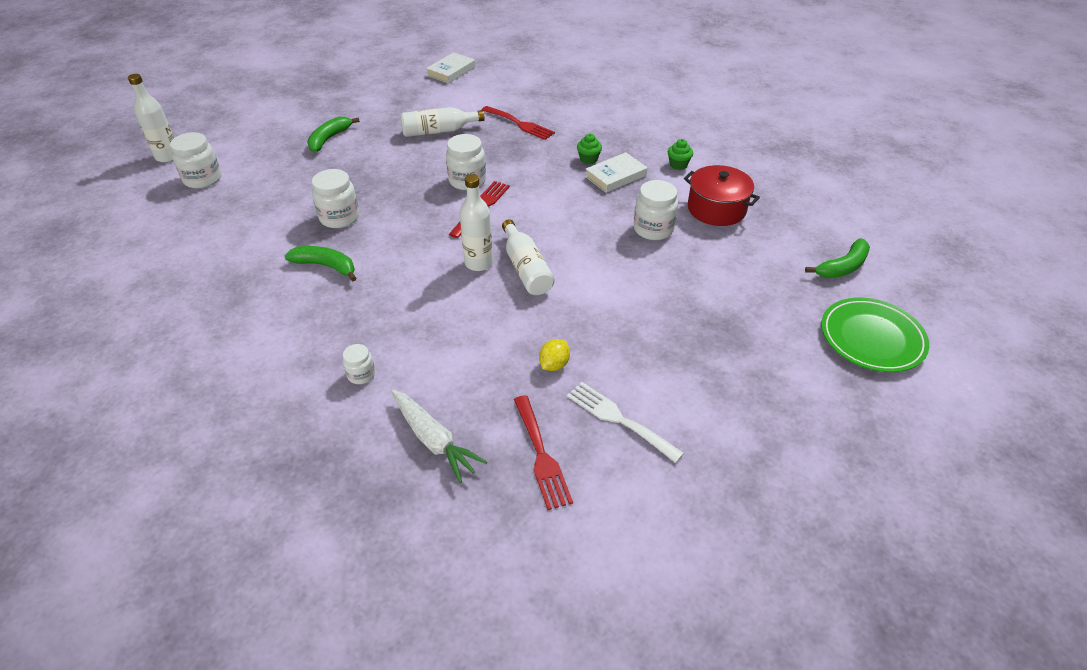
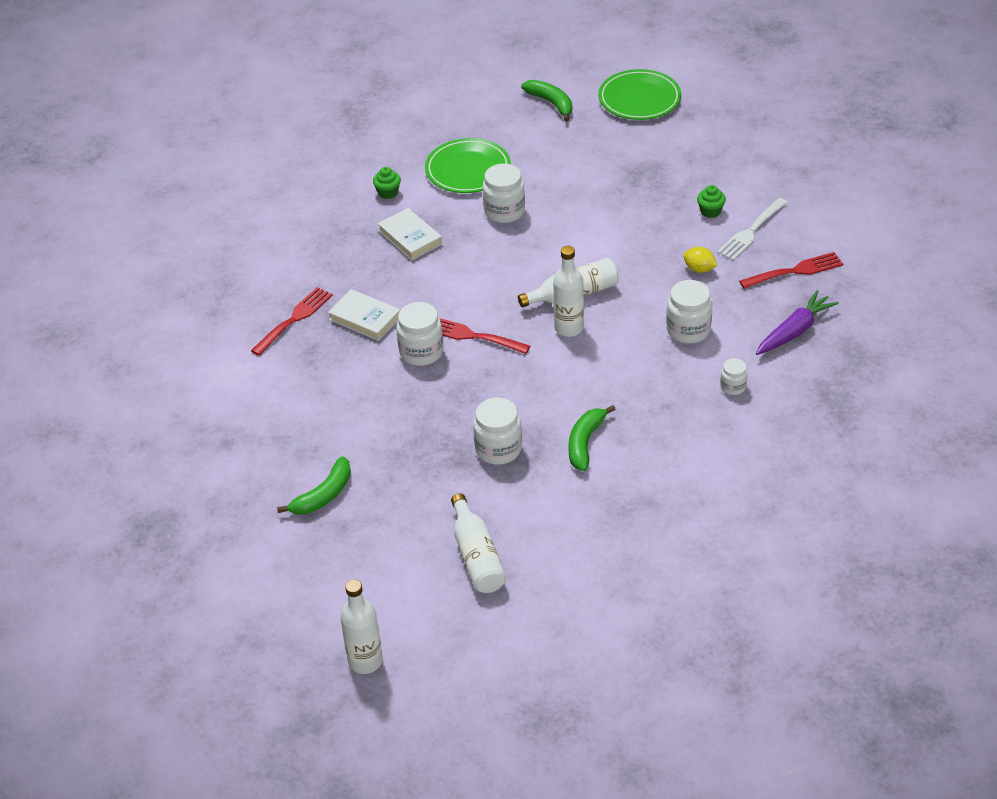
camera: 90 degrees left, 0 degrees up
white jar [170,132,221,189] -> white jar moved to [666,280,712,344]
green banana [307,117,360,153] -> green banana turned 75 degrees counterclockwise [277,457,351,515]
white carrot [391,390,487,483] -> purple carrot [756,290,839,355]
white bottle [400,107,485,137] -> white bottle moved to [451,493,506,593]
white book [426,52,476,84] -> white book moved to [328,289,400,341]
green cupcake [577,134,602,164] -> green cupcake moved to [697,185,726,218]
red pot [684,165,760,226] -> green plate [425,138,511,193]

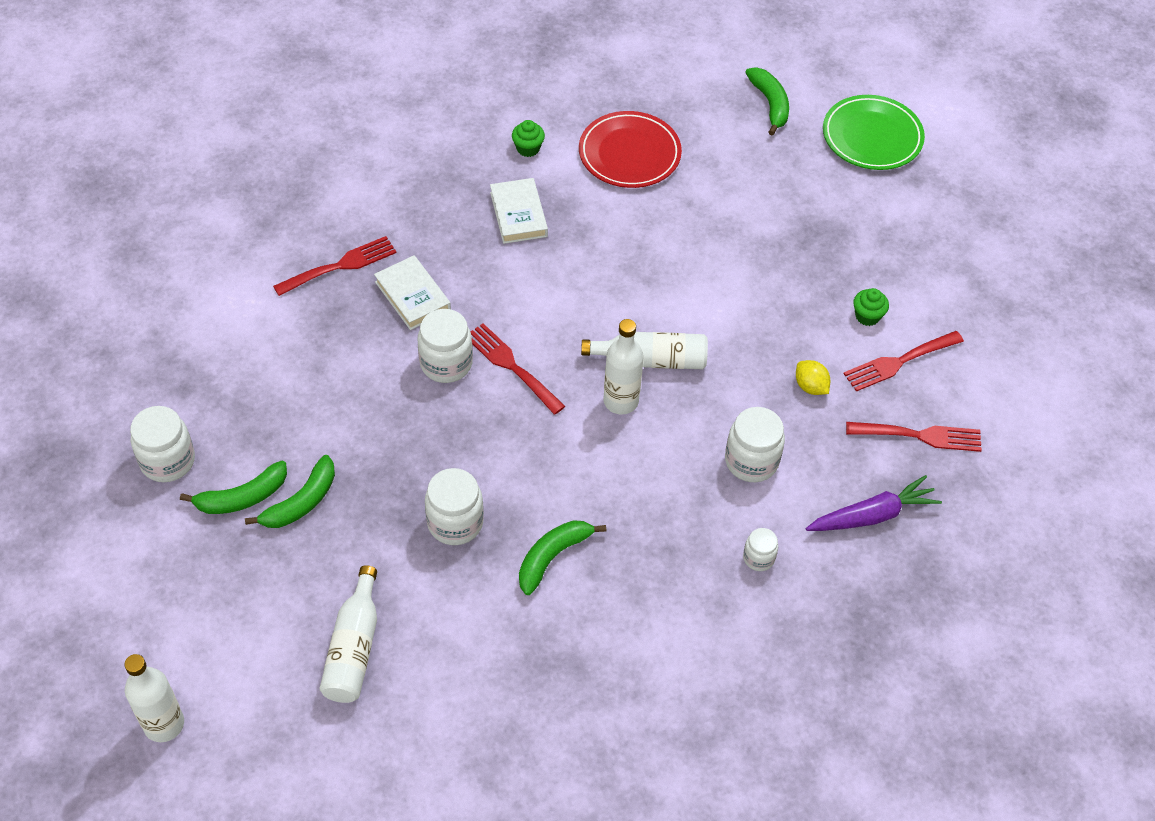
camera: 20 degrees right, 10 degrees up
green plate [425,138,511,193] -> red plate [579,111,682,188]
white jar [483,163,525,223] -> white jar moved to [130,406,195,482]
white fork [717,198,788,261] -> red fork [843,331,964,392]
none -> green banana [245,455,335,528]

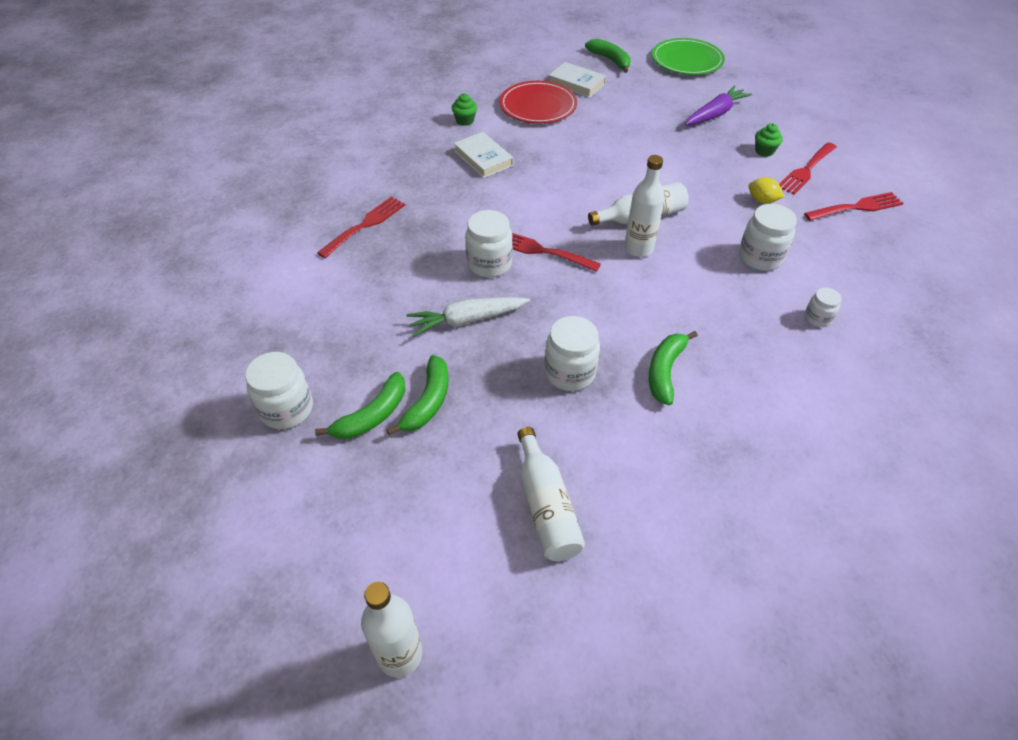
camera: 20 degrees left, 5 degrees down
white book [374,255,451,330] -> white book moved to [549,62,606,98]
purple carrot [806,475,942,531] -> purple carrot moved to [685,86,752,125]
none -> white carrot [406,297,530,337]

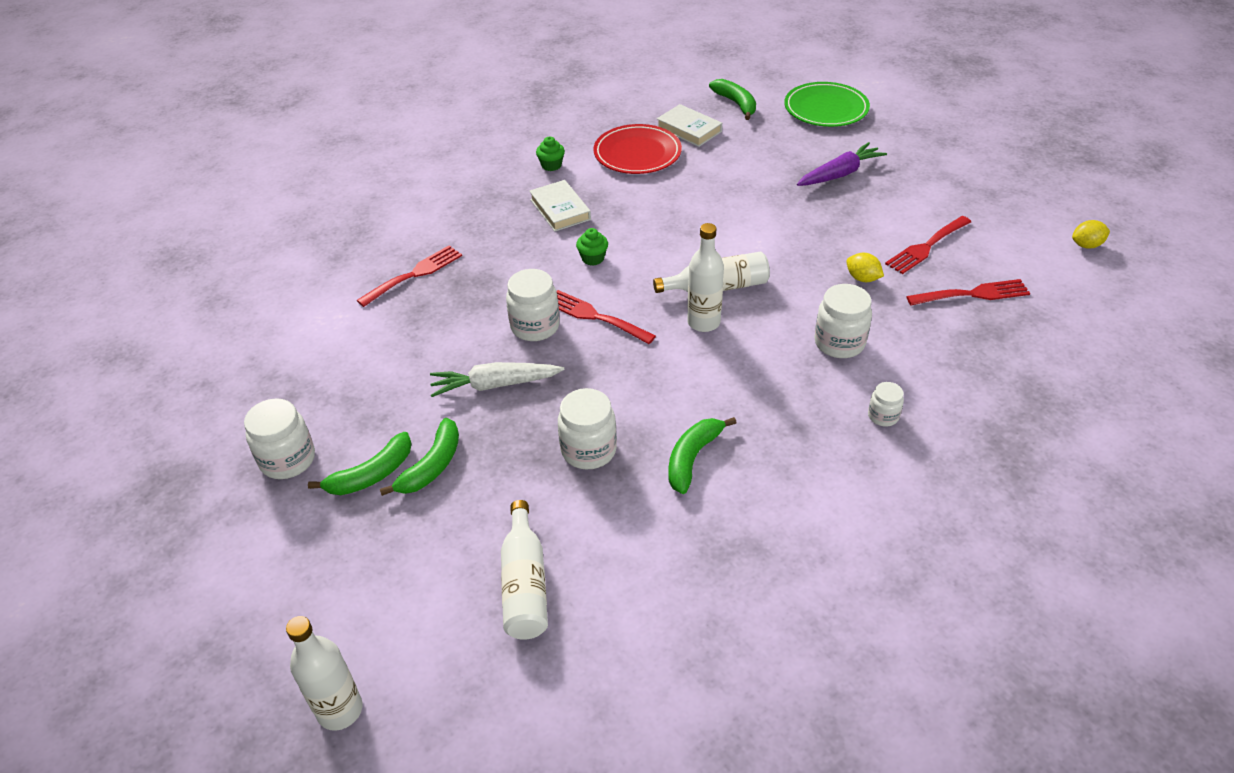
camera: 10 degrees right, 5 degrees down
green cupcake [755,123,783,157] -> green cupcake moved to [576,228,608,266]
none -> yellow lemon [1072,220,1110,249]

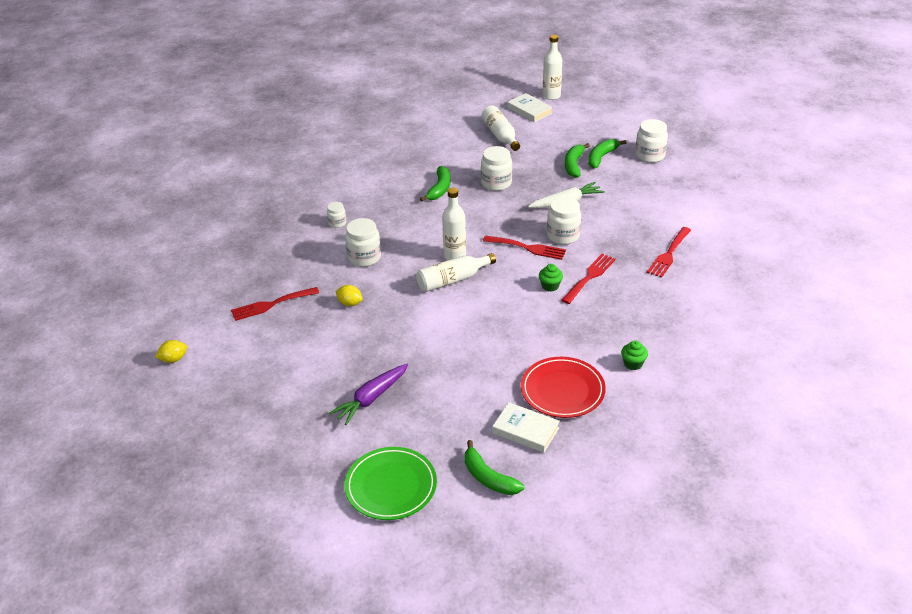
camera: 165 degrees right, 5 degrees down
white book [529,180,591,232] -> white book moved to [508,93,553,122]
red fork [885,216,971,274] -> red fork moved to [562,254,616,304]

